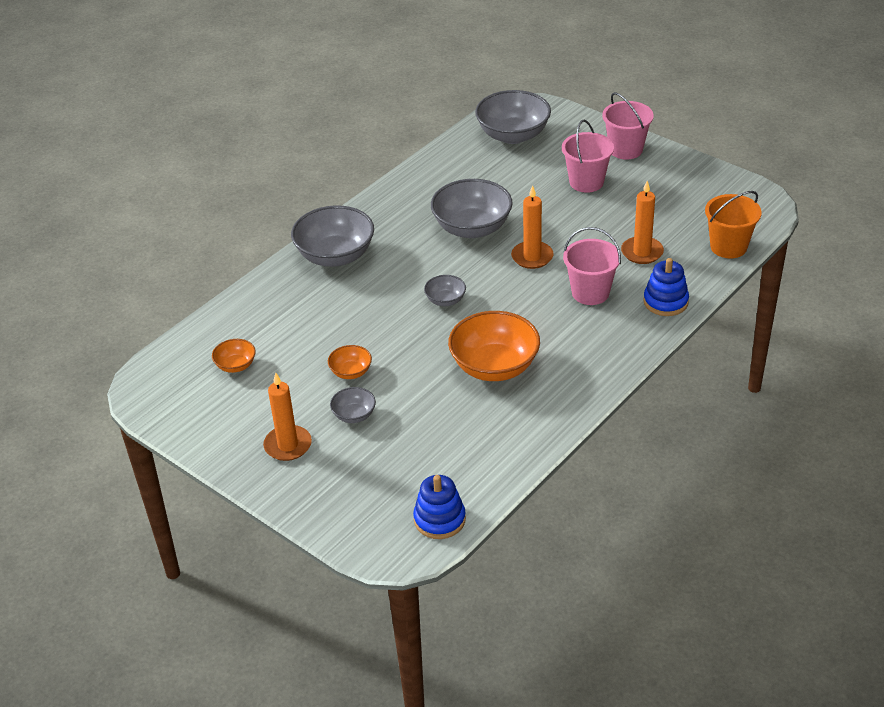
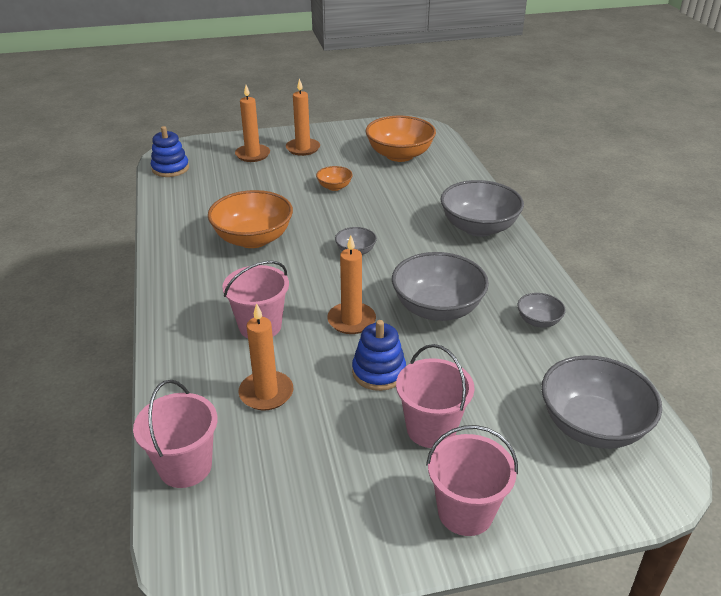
camera: 125 degrees right, 5 degrees down
orange bowl [212,339,256,373] -> orange bowl [366,116,436,162], size x2.05
grey bowl [330,387,376,423] -> grey bowl moved to [517,293,566,328]
blue stacking toy [643,258,689,316] -> blue stacking toy moved to [352,320,406,391]
orange bucket [705,191,762,259] -> pink bucket [133,380,217,488]
none -> orange candle [235,85,270,162]

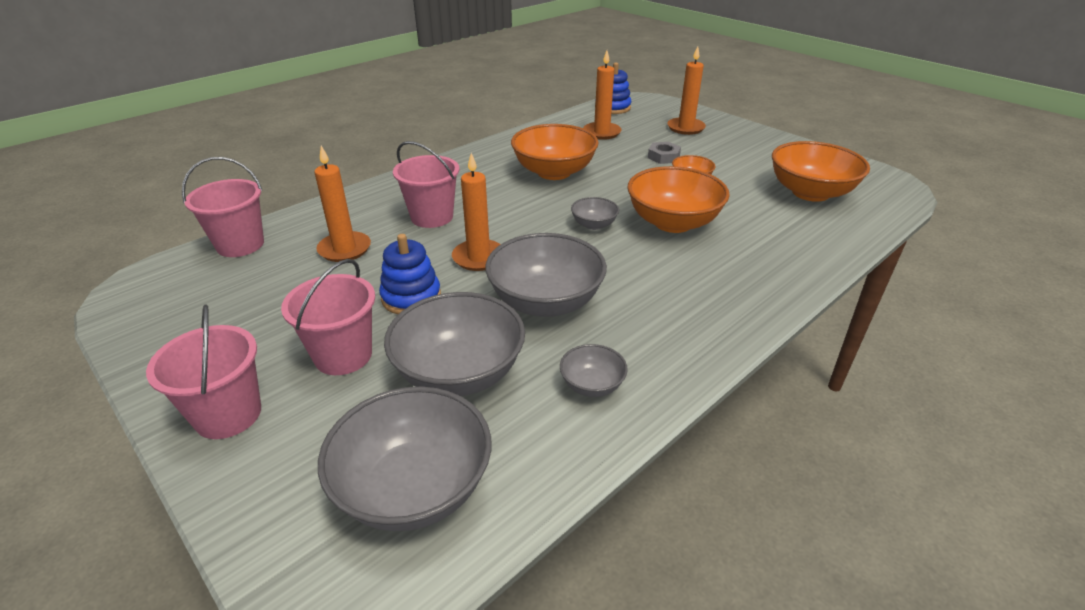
camera: 60 degrees right, 0 degrees up
orange candle [286,78,320,156] -> orange candle moved to [583,51,622,140]
grey bowl [440,180,524,237] -> grey bowl moved to [384,292,525,396]
none -> orange bowl [627,166,730,233]
none -> grey nut [648,142,681,164]

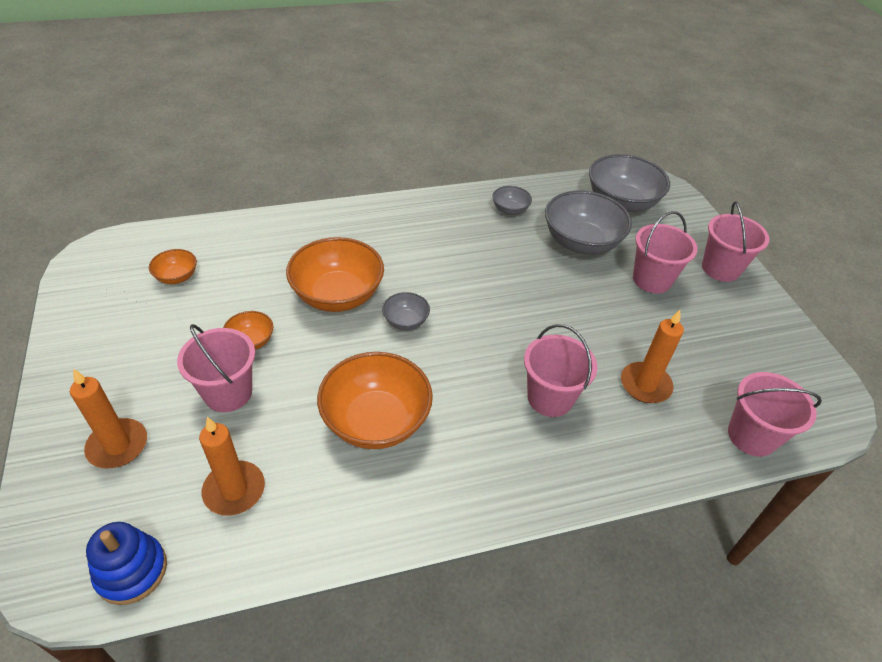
camera: 155 degrees left, 10 degrees up
blue stacking toy [379,234,441,314] -> none
orange candle [452,153,501,271] -> none
grey bowl [485,233,607,317] -> none
grey nut [648,142,681,164] -> pink bucket [177,324,255,412]
orange bowl [772,141,870,202] -> orange bowl [149,249,197,284], size x0.49

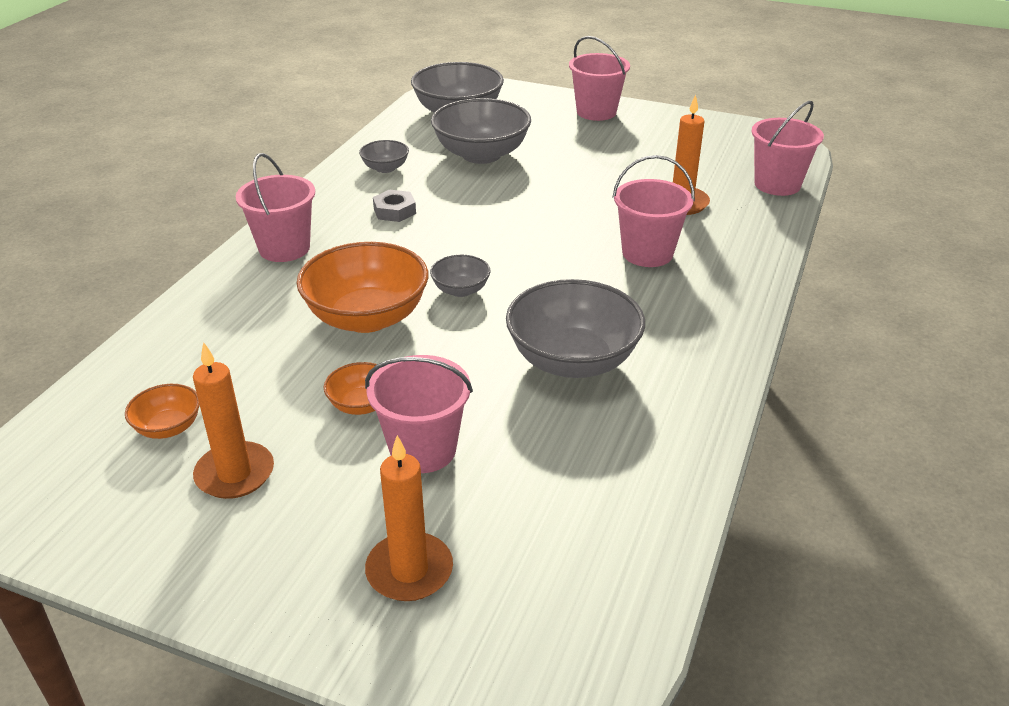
camera: 50 degrees left, 10 degrees down
blue stacking toy [86,522,167,605] -> none
orange candle [199,417,265,516] -> orange candle moved to [193,342,274,499]
orange bowl [317,352,433,449] -> grey bowl [506,279,645,378]
pink bucket [633,211,698,294] -> pink bucket moved to [236,153,315,262]
none -> grey nut [373,189,416,222]

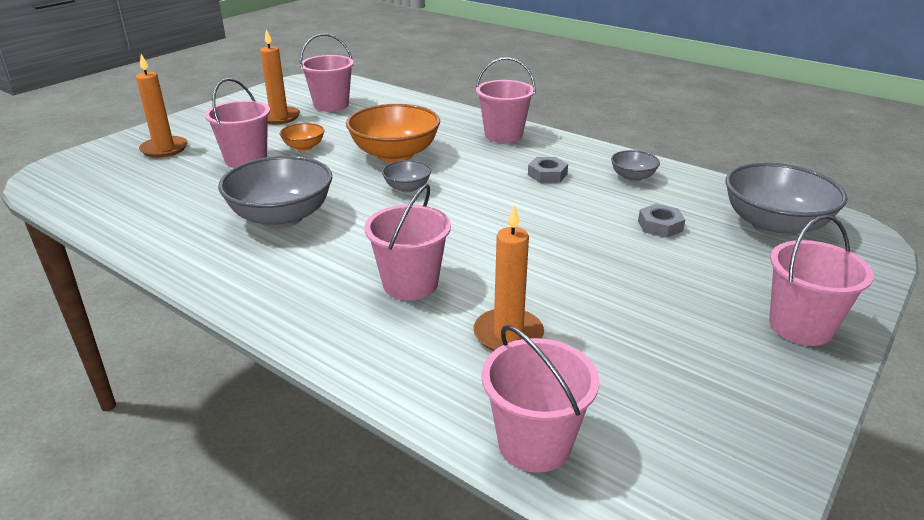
camera: 105 degrees right, 5 degrees down
orange bowl [125,384,200,439] -> pink bucket [300,34,354,112]
grey bowl [431,98,531,164] -> grey nut [638,204,685,238]

